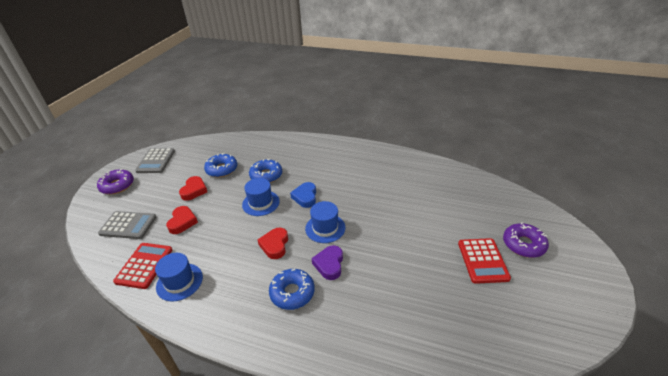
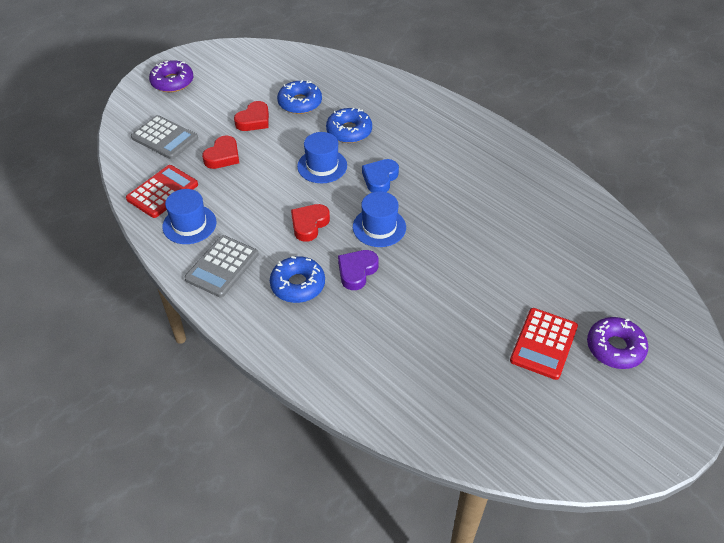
camera: 25 degrees right, 10 degrees up
grey calculator [135,148,175,173] -> grey calculator moved to [184,235,259,298]

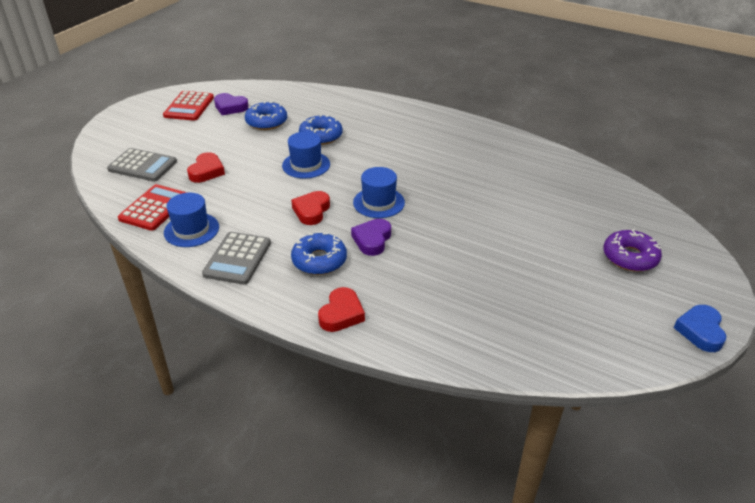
camera: 15 degrees left, 10 degrees down
purple donut [149,60,193,92] -> none
red heart [234,101,269,131] -> red heart moved to [318,287,365,332]
blue heart [362,159,399,193] -> blue heart moved to [674,305,726,352]
red calculator [510,308,578,380] -> red calculator moved to [163,91,214,121]
none -> purple heart [214,93,249,115]

